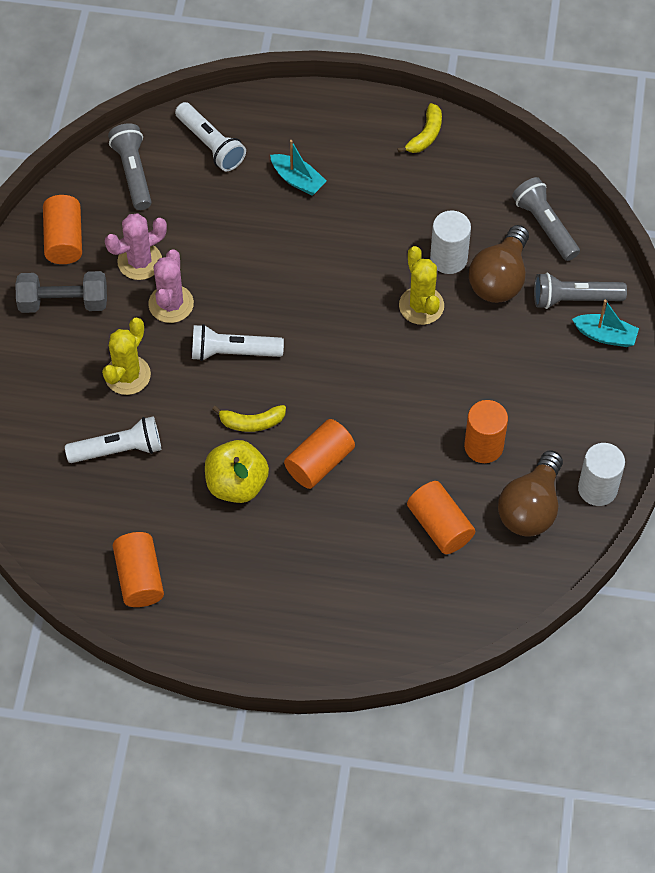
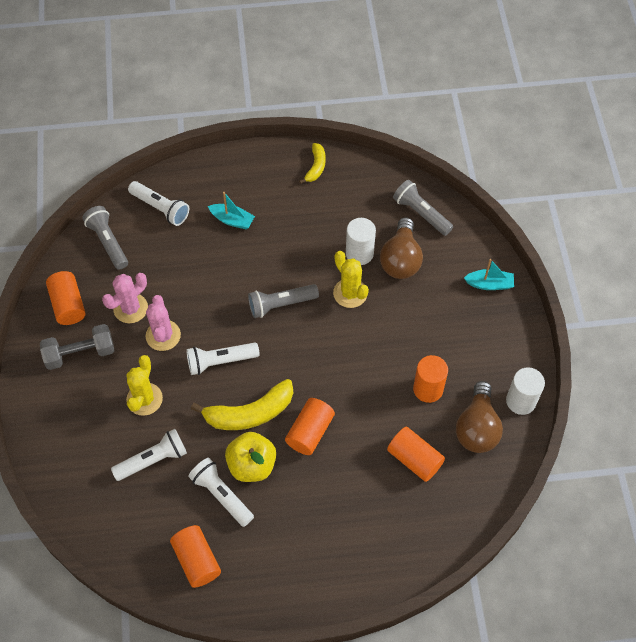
camera: 15 degrees left, 0 degrees up
yellow banana [212,405,286,432] -> yellow banana [191,379,293,430], size x1.81
grey flashlight [534,273,627,309] -> grey flashlight moved to [248,284,319,318]
none -> white flashlight [188,458,254,527]

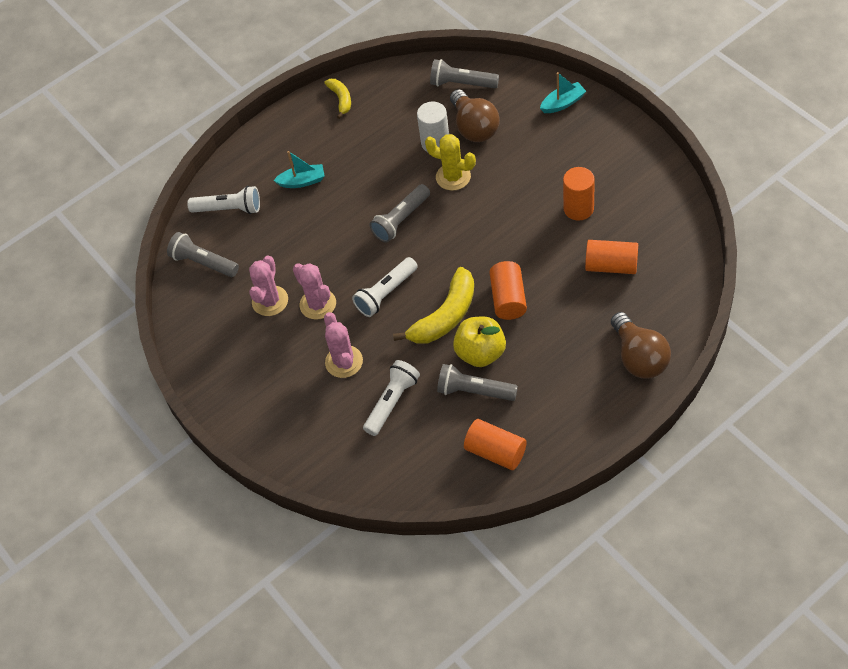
camera: 25 degrees left, 5 degrees down
grey dumbbell [40,324,115,370] -> none
orange cylinder [46,271,85,325] -> none
yellow cactus [126,355,163,416] -> pink cactus [324,312,363,378]
white flashlight [188,458,254,527] -> grey flashlight [437,364,518,401]
brown light bulb [456,381,503,453] -> brown light bulb moved to [611,312,671,379]
white cylinder [506,367,545,415] -> none

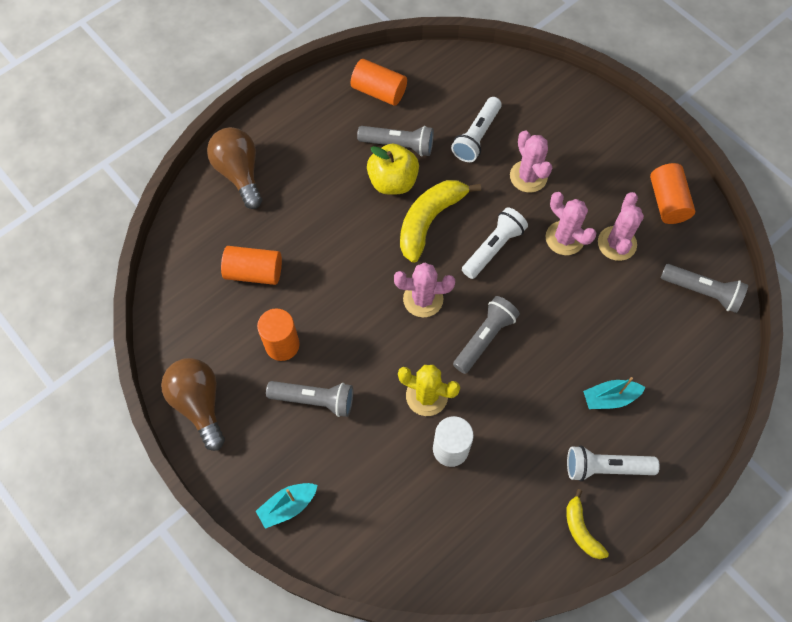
camera: 170 degrees right, 10 degrees up
white flashlight [187,186,260,214] -> white flashlight moved to [567,445,660,481]
grey flashlight [430,59,499,88] -> grey flashlight moved to [266,381,353,417]
brown light bulb [450,89,500,142] -> brown light bulb moved to [161,358,225,451]
orange cylinder [489,261,527,320] -> orange cylinder moved to [650,163,695,224]
none -> pink cactus [394,263,455,317]

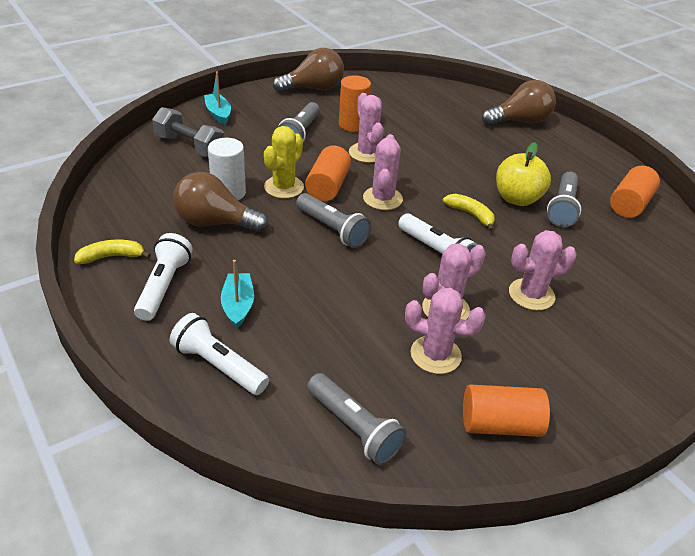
camera: 95 degrees right, 25 degrees down
orange cylinder [221,246,282,285] -> orange cylinder moved to [305,145,351,201]
yellow banana [400,180,481,263] -> yellow banana [443,194,495,231], size x0.55
white flashlight [451,97,502,162] -> white flashlight moved to [170,313,269,395]
grey flashlight [661,264,748,313] -> grey flashlight turned 75 degrees counterclockwise [307,373,407,465]
none -> grey dumbbell [152,107,224,157]
none -> brown light bulb [173,172,268,233]
none -> pink cactus [349,93,384,163]

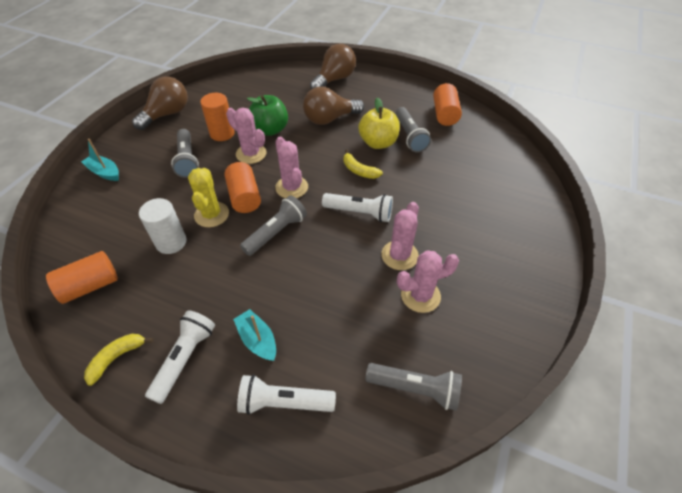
camera: 30 degrees left, 10 degrees up
white flashlight [134,233,192,321] -> white flashlight turned 45 degrees clockwise [145,310,215,404]
grey dumbbell [152,107,224,157] -> none
brown light bulb [173,172,268,233] -> brown light bulb moved to [303,87,364,125]
grey flashlight [296,193,371,248] -> grey flashlight turned 60 degrees counterclockwise [240,195,307,256]
yellow banana [443,194,495,231] -> yellow banana turned 150 degrees counterclockwise [344,149,383,179]
orange cylinder [463,385,550,437] -> orange cylinder moved to [46,251,118,304]
pink cactus [509,230,577,310] -> none
none -> green apple [247,95,288,136]

